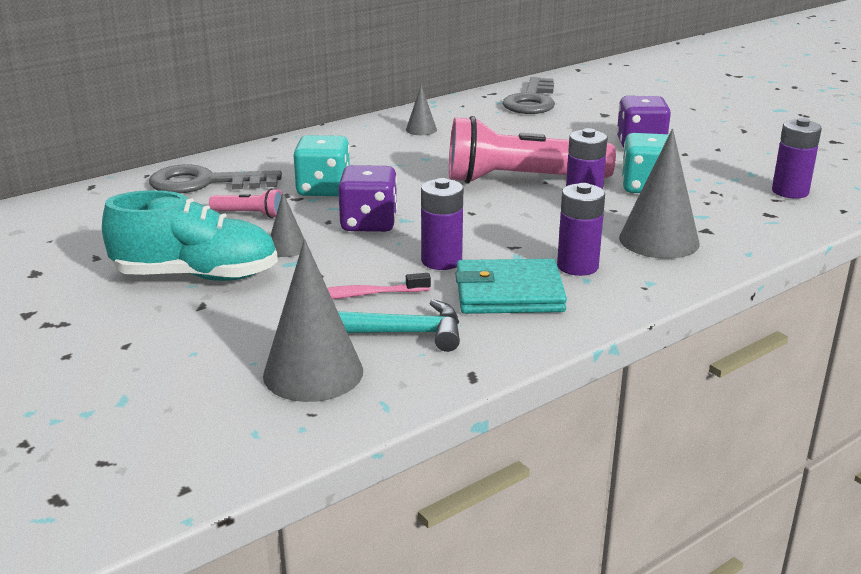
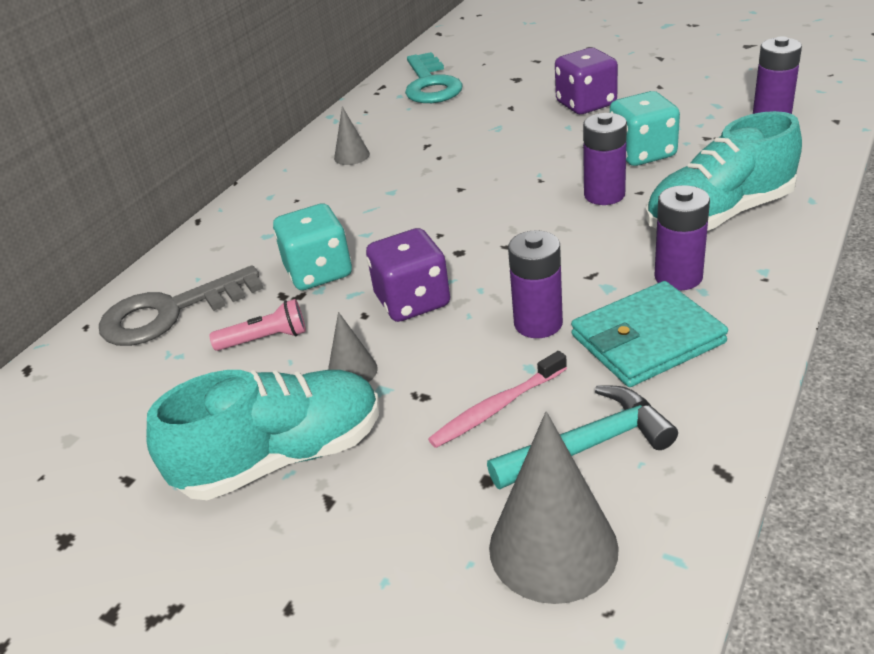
camera: 20 degrees left, 10 degrees up
pink flashlight [449,116,616,184] -> none
grey key [502,77,555,114] -> turquoise key [405,52,463,103]
grey cone [619,129,699,259] -> turquoise shoe [646,111,802,231]

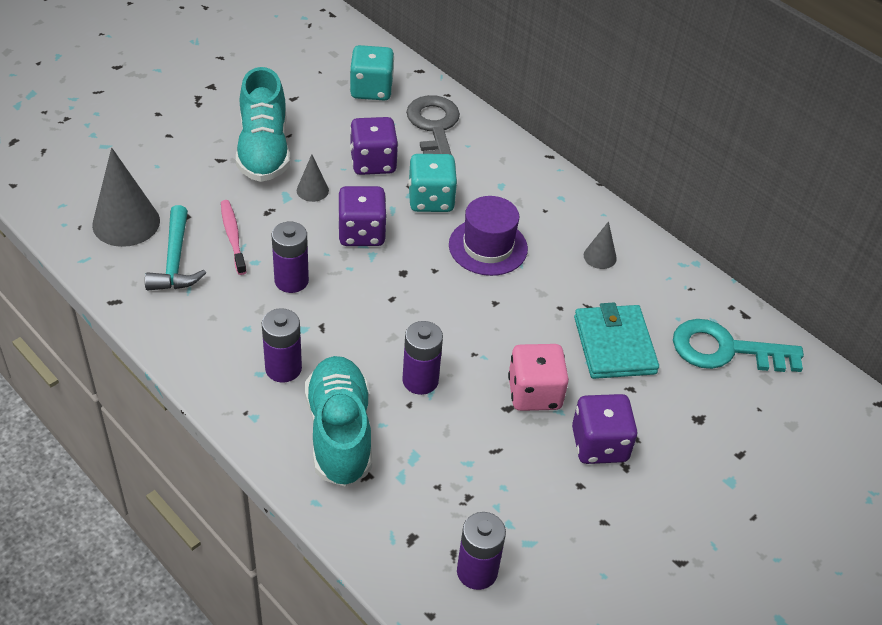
camera: 100 degrees right, 10 degrees up
pink flashlight [209,299,306,351] -> purple dice [350,117,398,175]
turquoise wallet [571,281,728,387] -> turquoise wallet moved to [574,302,659,379]
turquoise dice [610,91,680,166] -> turquoise dice moved to [350,45,394,100]
none -> purple hat [449,196,528,276]
none -> pink dice [508,344,569,411]

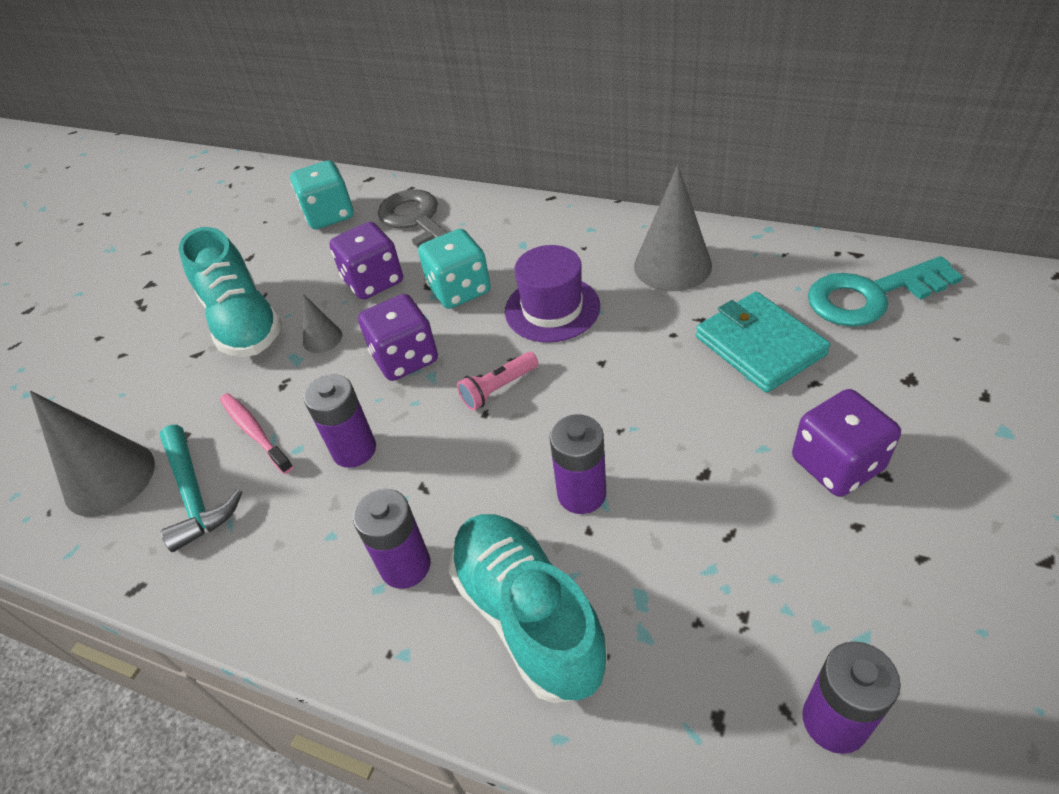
camera: 15 degrees left, 0 degrees up
pink dice [508,344,569,411] -> none
grey cone [584,221,617,269] -> grey cone [634,165,712,291], size x1.97
none -> pink flashlight [457,352,538,410]

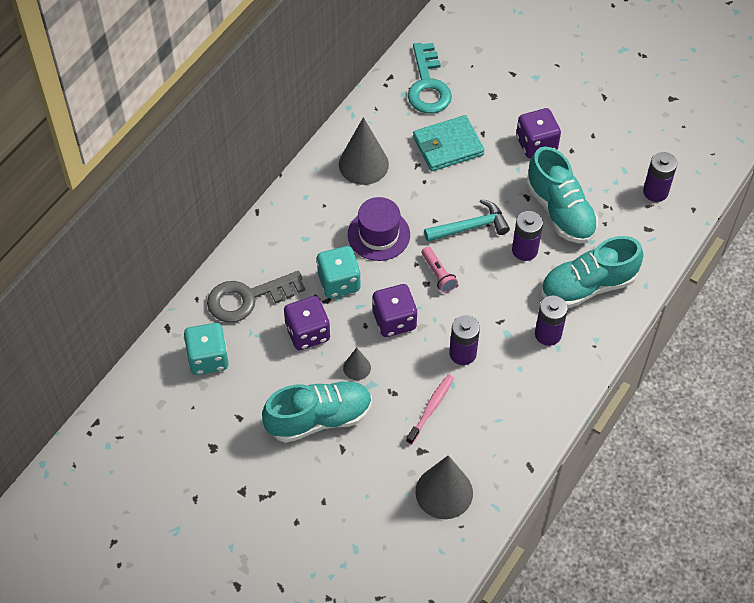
camera: 85 degrees left, 10 degrees up
turquoise hammer [160,425,242,552] -> turquoise hammer moved to [424,199,510,242]
pink toothbrush [220,393,293,474] -> pink toothbrush turned 150 degrees clockwise [406,374,454,445]
none -> turquoise shoe [526,147,598,243]

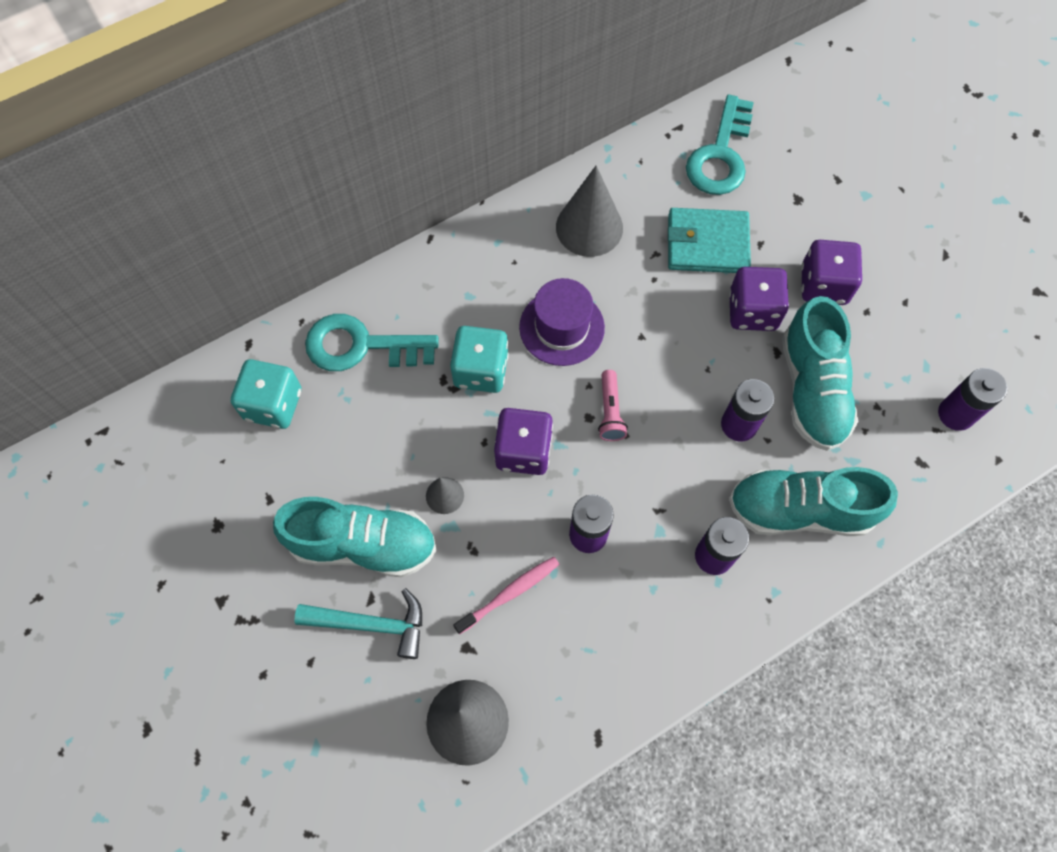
camera: 25 degrees right, 10 degrees up
grey key [207,271,305,323] -> turquoise key [305,314,439,371]
purple dice [284,296,330,350] -> purple dice moved to [729,267,789,331]
turquoise hammer [424,199,510,242] -> turquoise hammer moved to [295,588,422,659]

